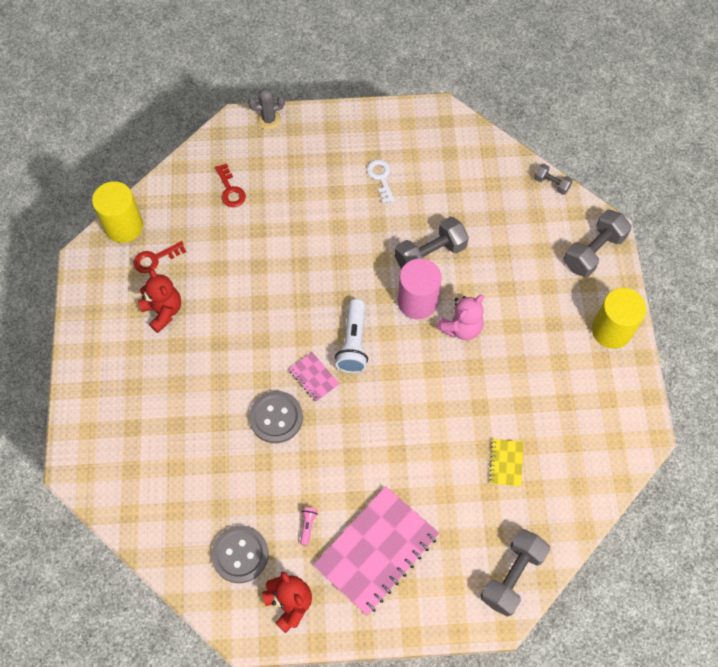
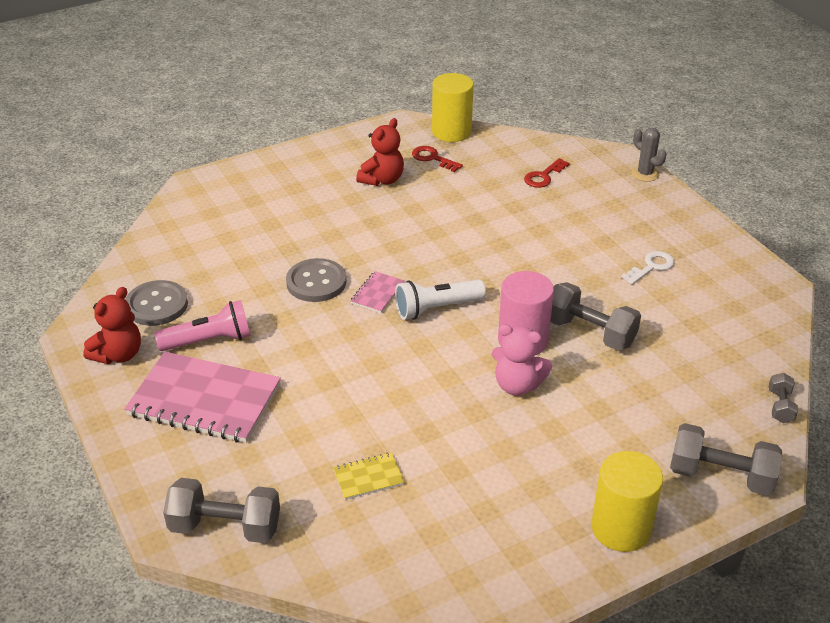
camera: 65 degrees right, 25 degrees down
pink flashlight [300,507,318,546] -> pink flashlight [154,300,251,351], size x2.17

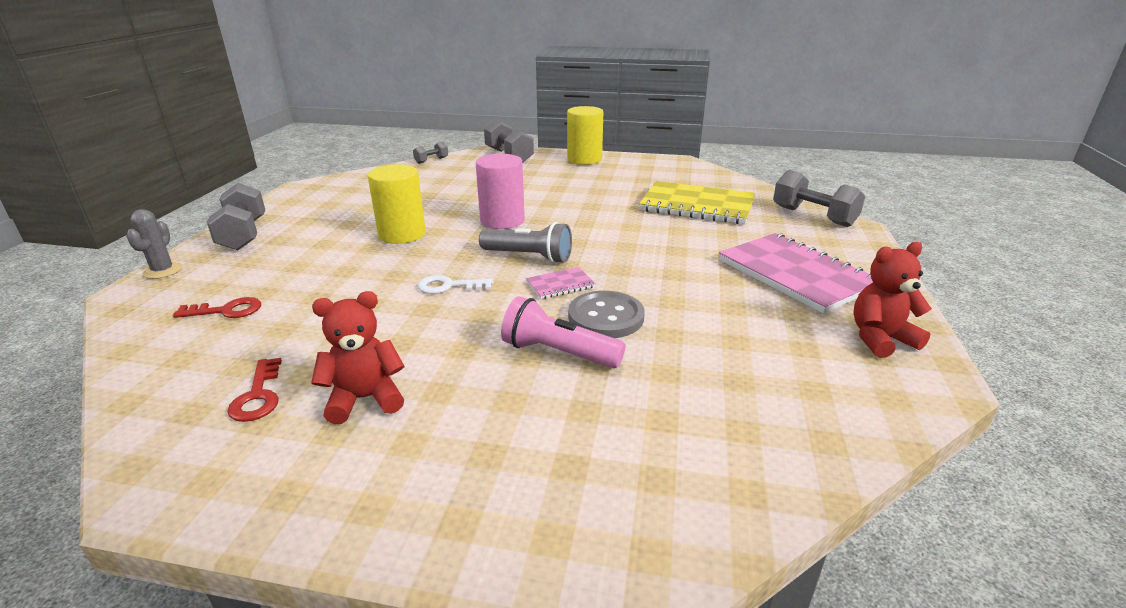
camera: 140 degrees left, 10 degrees down
grey button [125,280,188,326] -> none
pink flashlight [154,300,251,351] -> pink flashlight moved to [501,296,626,368]
yellow notebook [333,453,404,500] -> yellow notebook [639,181,755,224], size x2.25
white flashlight [395,279,486,320] -> grey flashlight [479,222,572,263]
yellow cylinder [432,73,474,142] -> yellow cylinder moved to [368,165,426,244]
pink teddy bear [492,324,552,396] -> none
grey dumbbell [551,282,641,351] -> grey dumbbell moved to [207,183,265,250]
white key [621,251,675,285] -> white key moved to [418,275,493,294]

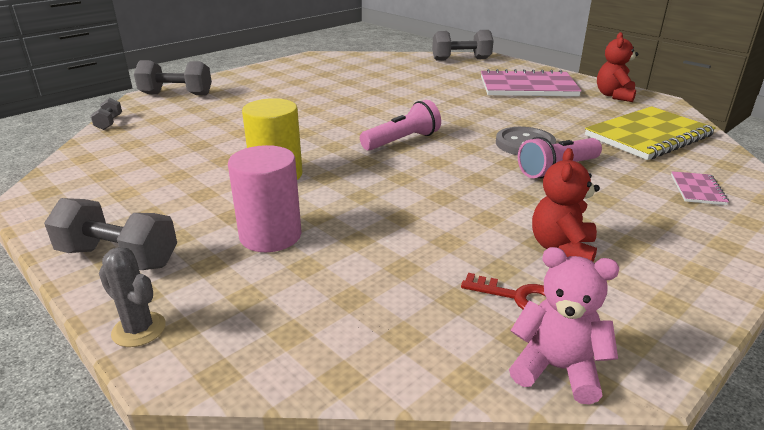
camera: 55 degrees left, 0 degrees up
red key [173,297,261,318] -> none
white key [418,275,493,294] -> none
pink cylinder [476,154,525,229] -> pink cylinder moved to [228,145,301,252]
grey flashlight [479,222,572,263] -> pink flashlight [360,100,441,151]
pink notebook [526,267,596,299] -> pink notebook moved to [671,171,729,205]
yellow cylinder [567,106,603,165] -> none
yellow notebook [639,181,755,224] -> yellow notebook moved to [585,106,716,160]
none -> pink teddy bear [509,247,619,404]

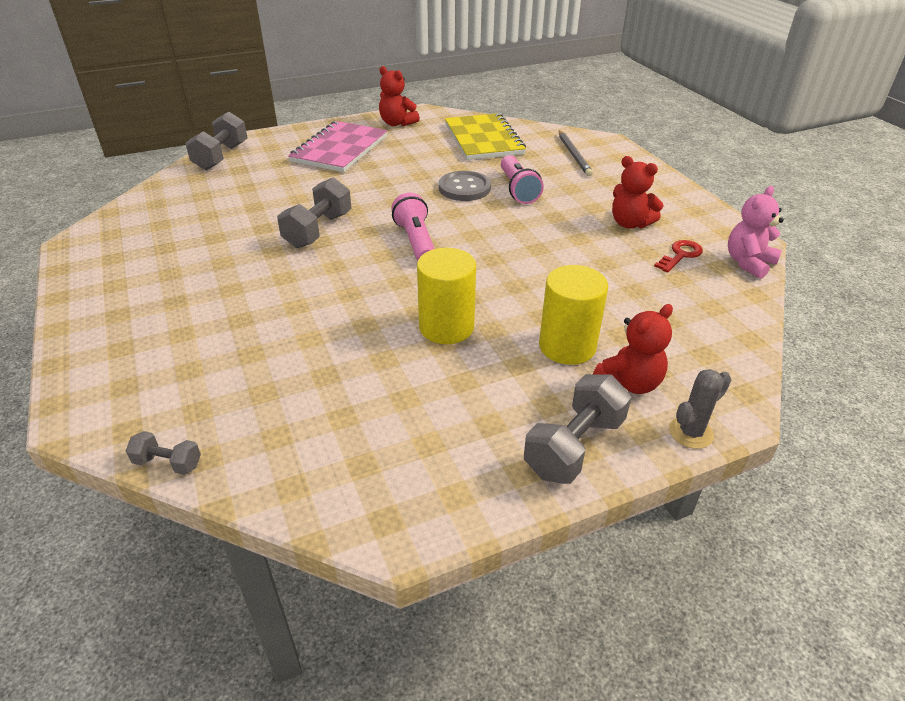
camera: 70 degrees left, 10 degrees up
grey dumbbell [134,60,212,95] -> grey dumbbell moved to [277,177,352,248]
pink cylinder [228,145,301,252] -> yellow cylinder [539,265,608,365]
pink notebook [671,171,729,205] -> grey pencil [559,130,593,176]
none -> red teddy bear [593,304,673,394]

